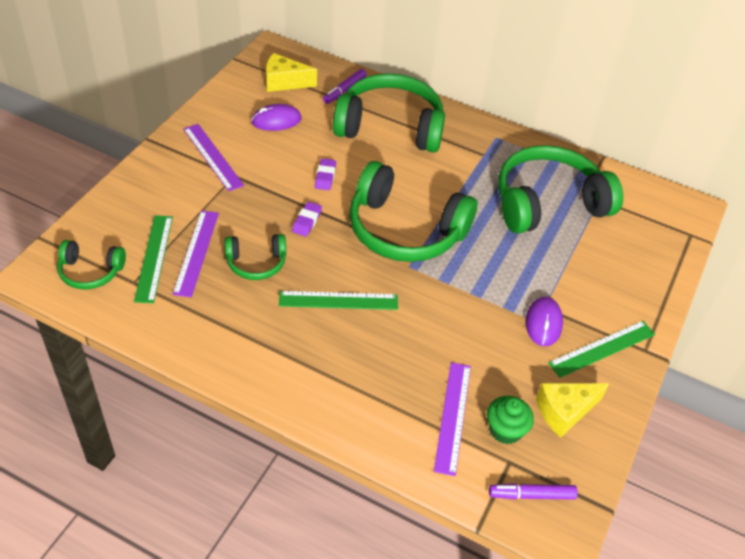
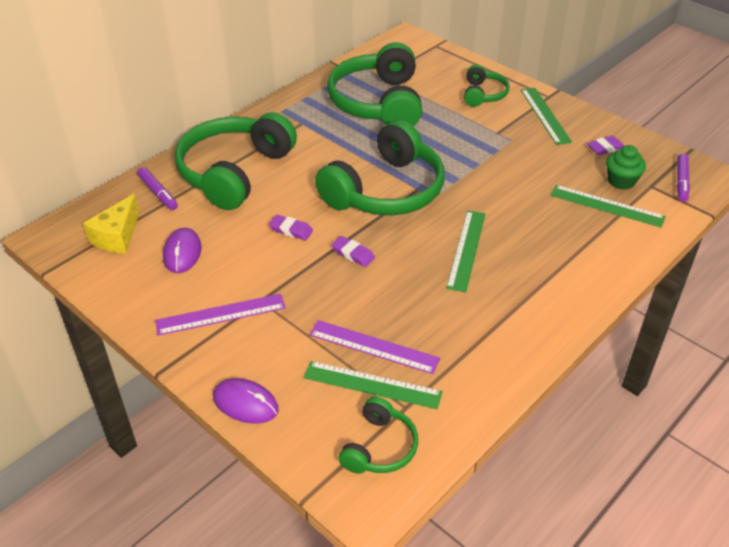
camera: 70 degrees left, 5 degrees down
green headphones [225,234,286,280] -> green headphones moved to [464,65,510,107]
purple ruler [434,362,471,476] -> green ruler [551,185,666,228]
purple mouse [526,297,563,346] -> purple mouse moved to [213,378,279,424]
yellow cheese [536,383,609,438] -> purple eraser [587,136,624,155]

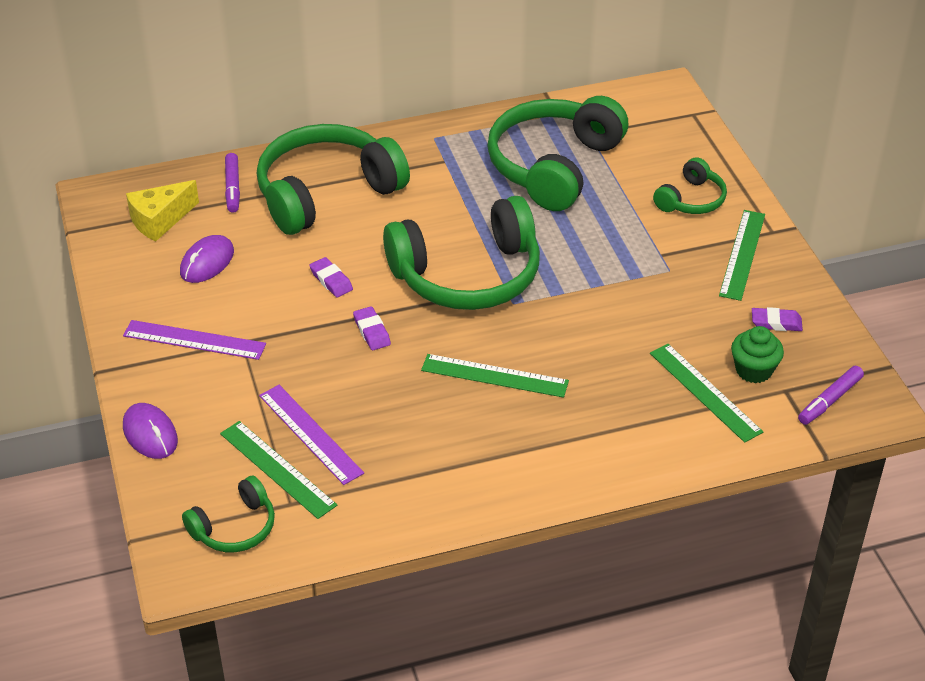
camera: 30 degrees right, 0 degrees up
green ruler [446,211,485,292] -> green ruler turned 60 degrees clockwise [421,354,569,398]

